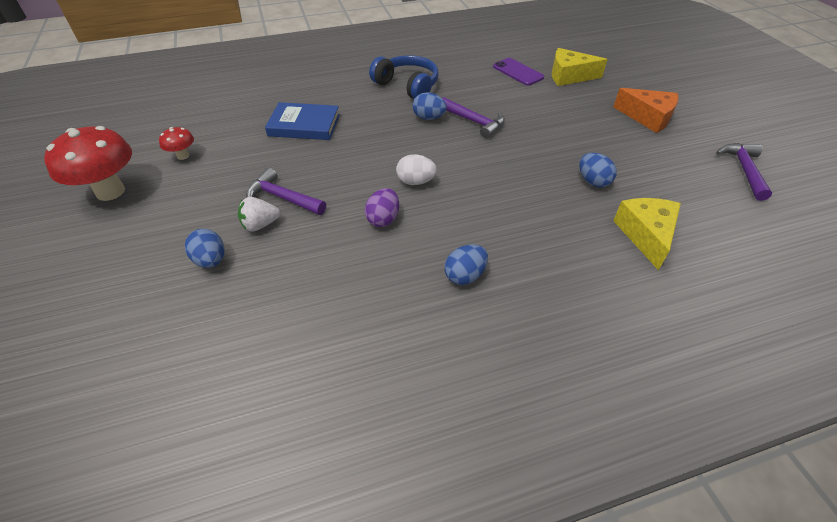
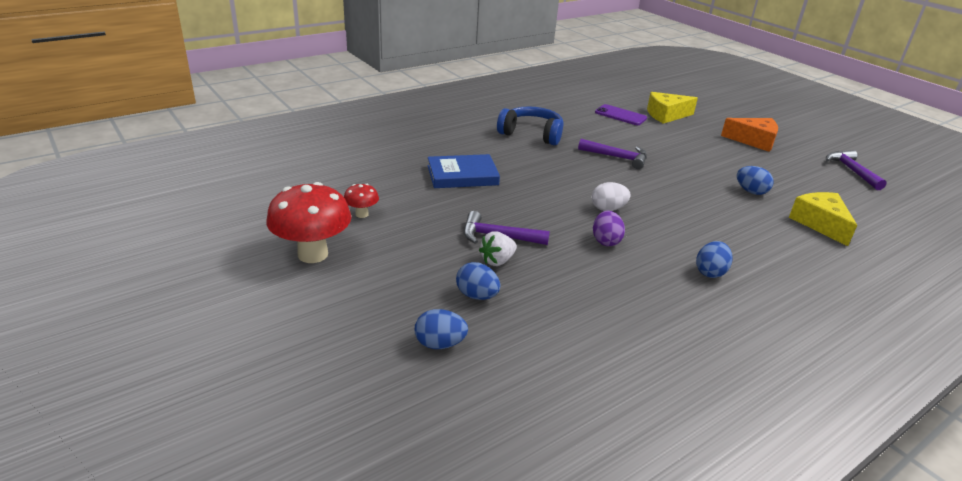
camera: 20 degrees left, 15 degrees down
blue egg [413,92,447,120] -> blue egg moved to [415,309,468,349]

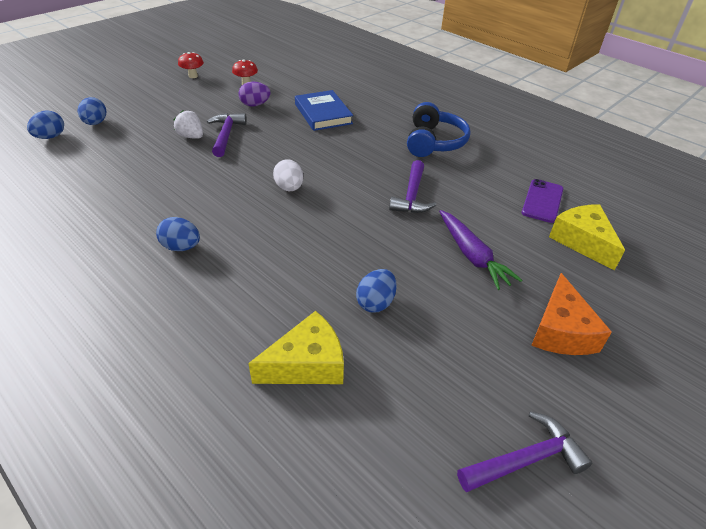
camera: 80 degrees right, 10 degrees up
red mushroom [266,182,351,263] -> red mushroom [178,52,204,78], size x0.48
blue egg [456,262,500,300] -> blue egg moved to [27,110,64,139]
purple egg [593,211,625,246] -> purple egg moved to [238,82,271,107]
none -> purple carrot [439,210,522,290]

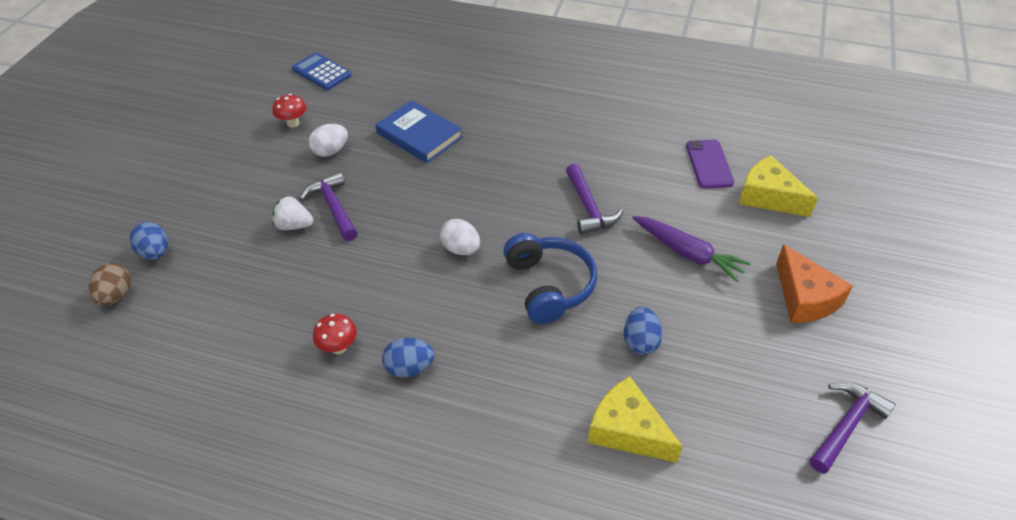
camera: 25 degrees left, 5 degrees up
blue egg [27,110,64,139] -> brown egg [89,263,131,305]
red mushroom [178,52,204,78] -> red mushroom moved to [313,314,357,354]
purple egg [238,82,271,107] -> white egg [308,124,348,157]
yellow cheese [248,311,344,384] -> yellow cheese turned 90 degrees counterclockwise [588,377,683,463]
blue headphones [407,102,471,157] -> blue headphones moved to [503,233,597,324]
none -> blue calculator [292,53,352,90]

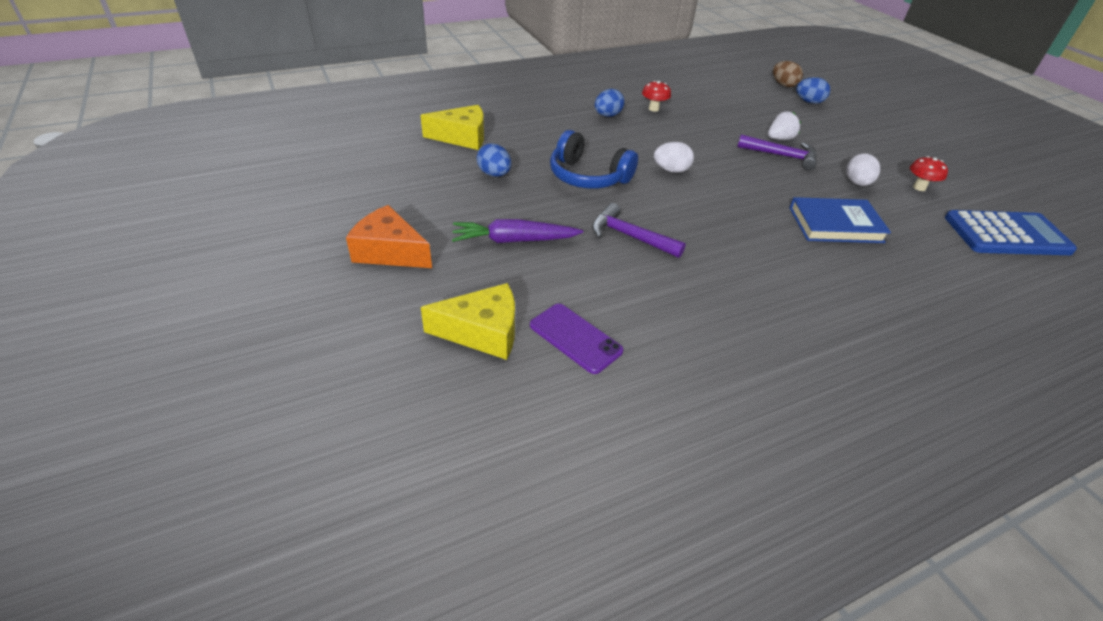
camera: 135 degrees right, 5 degrees down
blue calculator [292,53,352,90] -> blue calculator [945,210,1077,255], size x1.54
purple hammer [809,382,896,474] -> none

